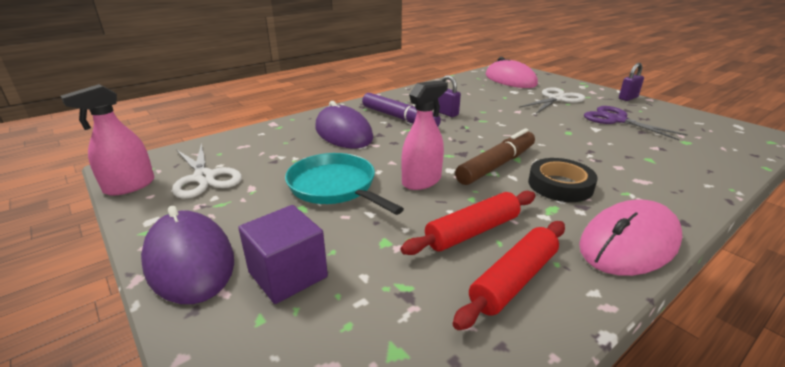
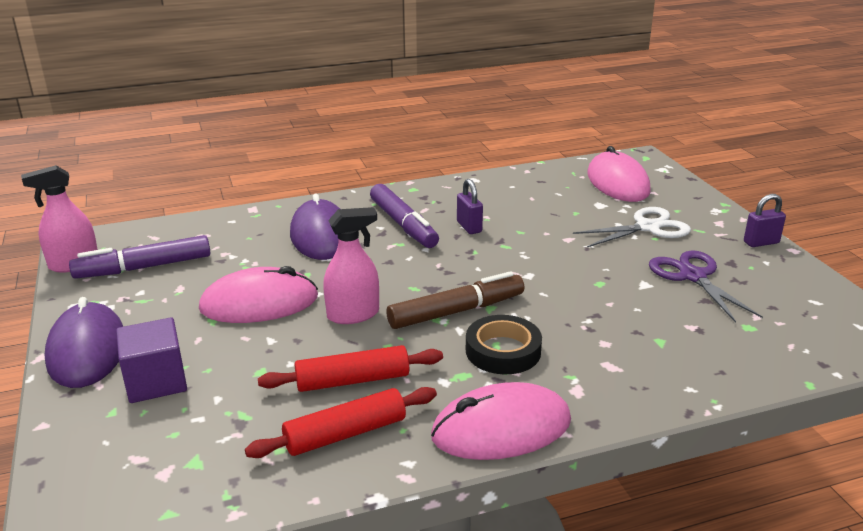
camera: 20 degrees right, 0 degrees up
white scissors [172,143,242,199] -> purple marker [69,235,211,279]
turquoise pan [285,153,404,215] -> pink mouse [199,266,318,323]

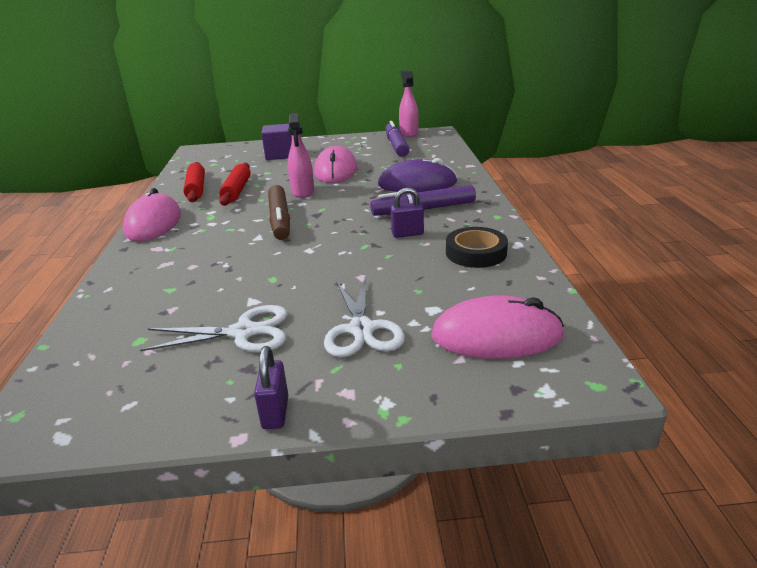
camera: 105 degrees right, 0 degrees up
purple mouse [44,297,123,388] -> none
black tape [466,315,542,374] -> black tape moved to [446,227,508,268]
purple scissors [649,250,763,323] -> white scissors [140,305,288,352]

